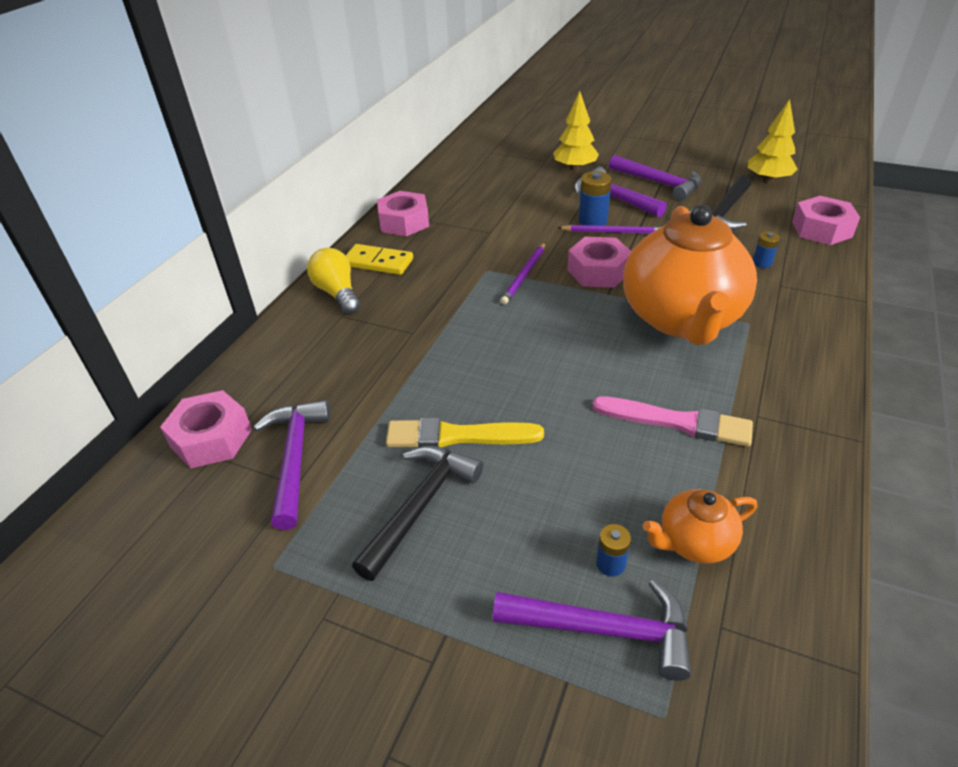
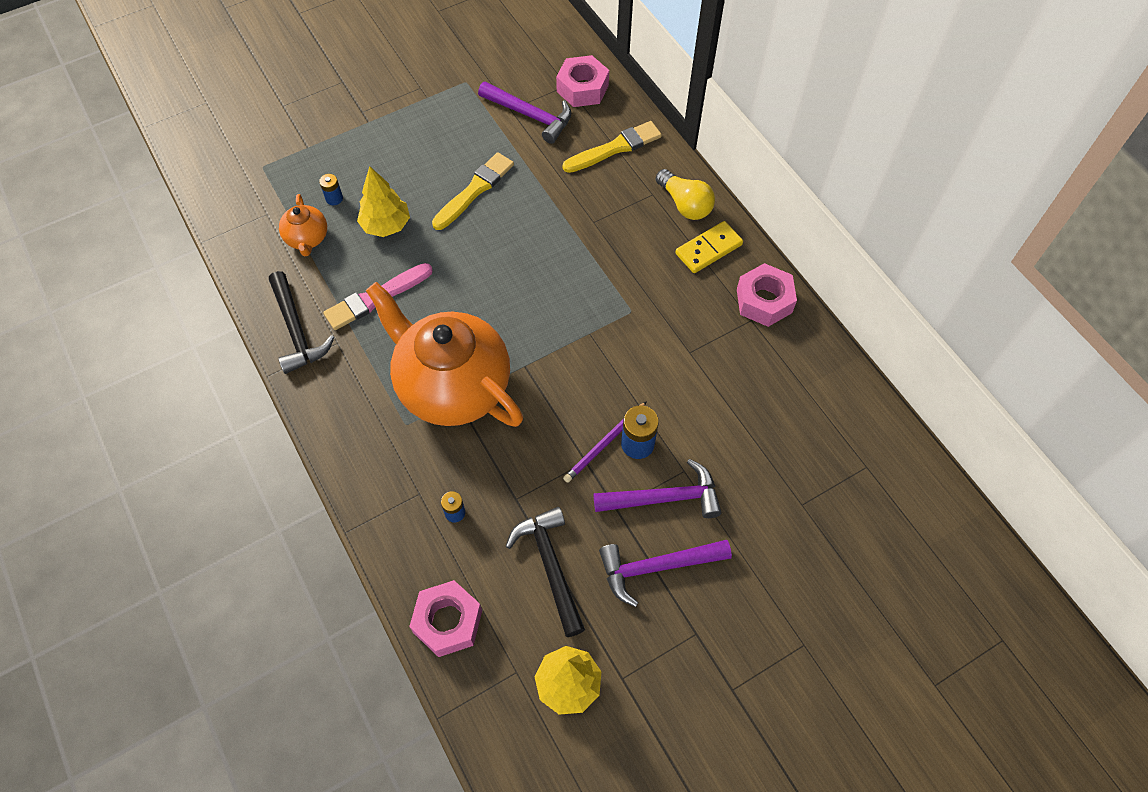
camera: 125 degrees right, 20 degrees up
yellow light bulb [307,248,360,314] -> yellow light bulb turned 45 degrees clockwise [656,169,715,220]
black hammer [352,446,483,581] -> black hammer moved to [269,271,334,374]
purple hammer [493,579,691,681] -> none
purple pencil [500,243,545,305] -> none
yellow tree [553,91,599,171] -> yellow tree moved to [357,166,410,237]
pink nut [567,237,631,288] -> none
orange teapot [643,489,757,563] -> orange teapot turned 150 degrees clockwise [279,194,327,256]
none -> yellow brush [563,121,662,173]

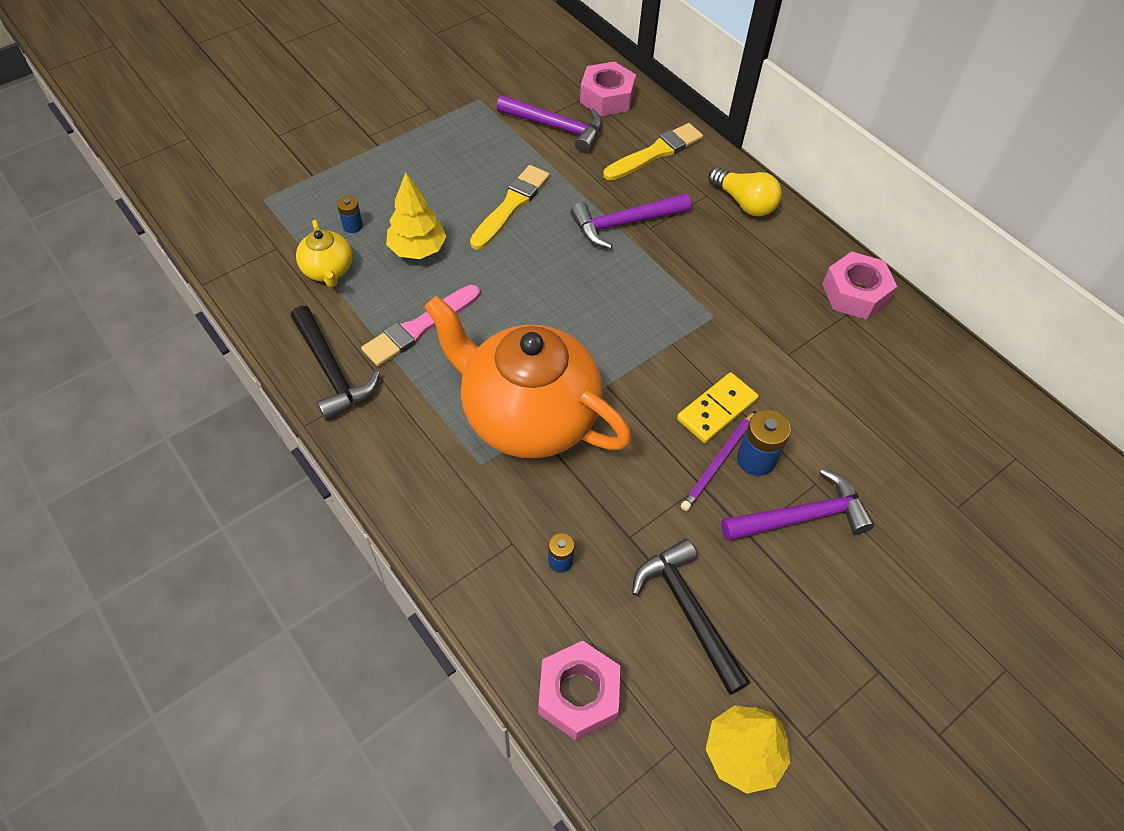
camera: 10 degrees left, 5 degrees down
orange teapot [279,194,327,256] -> yellow teapot [296,220,352,287]
purple hammer [599,540,732,607] -> purple hammer moved to [570,193,691,249]
yellow domino [675,221,743,273] -> yellow domino moved to [677,372,759,443]

